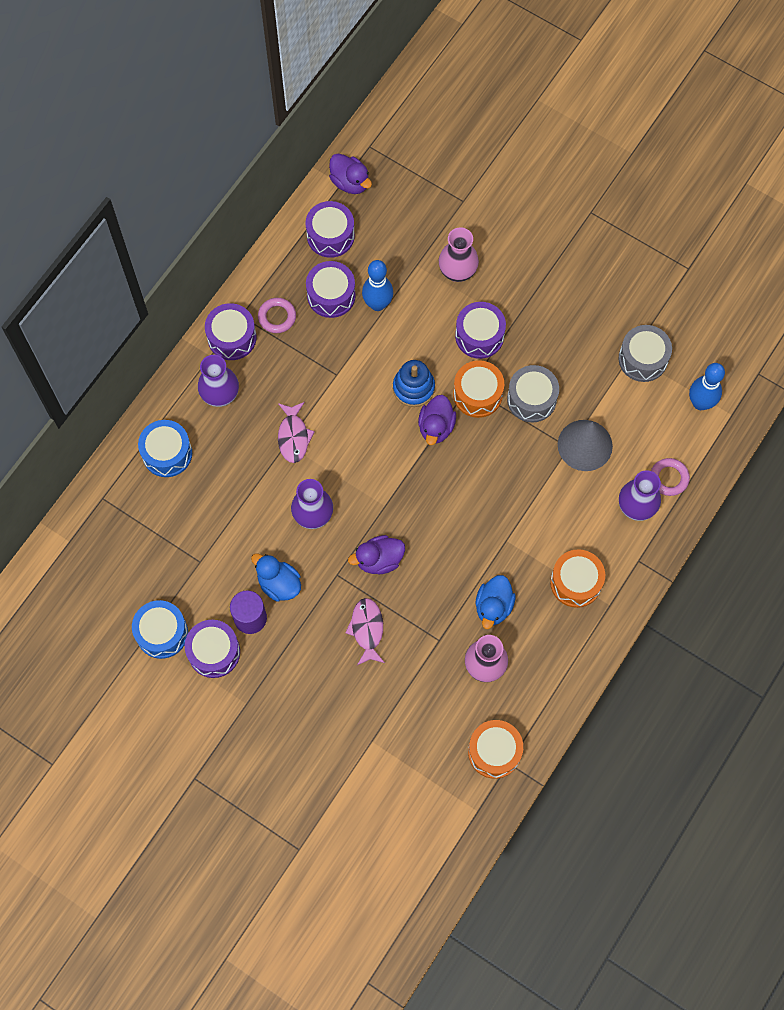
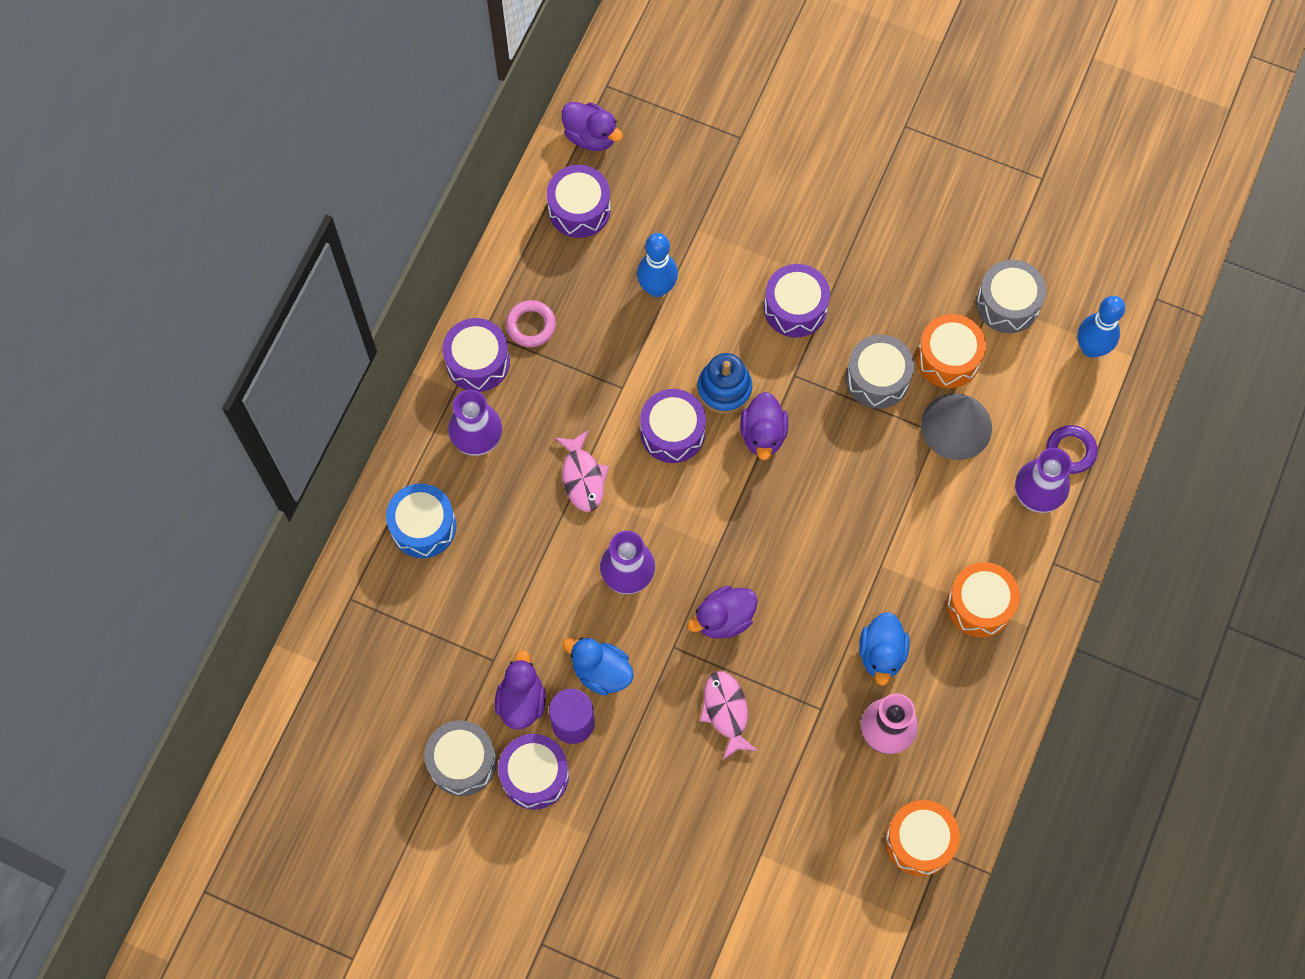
camera: 10 degrees left, 0 degrees up
blue drum [132,600,188,659] -> grey drum [424,720,497,796]
purple drum [306,261,356,318] -> purple drum moved to [640,389,706,463]
pink vase [439,227,479,282] -> none
orange drum [453,360,504,418] -> orange drum moved to [916,314,986,388]
pink ring [651,458,690,496] -> purple ring [1046,425,1098,474]
none -> purple duck [495,650,545,730]

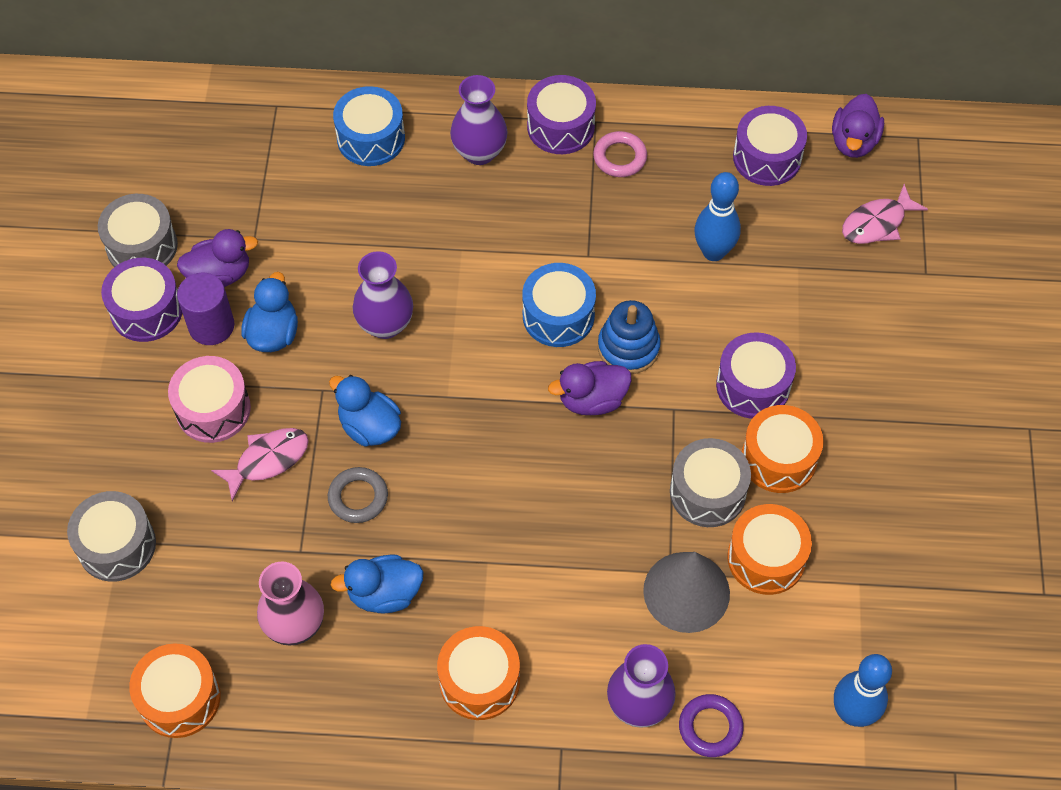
camera: 70 degrees right, 10 degrees down
pink fish [555,430,609,512] -> pink fish moved to [842,184,928,244]
purple drum [640,389,706,463] -> blue drum [522,263,596,347]
purple duck [688,586,758,639] -> blue duck [329,375,401,447]
grey drum [976,260,1046,333] -> grey drum moved to [67,491,156,582]
none -> pink drum [168,356,251,443]
none -> grey ring [328,467,388,523]
none -> orange drum [742,405,824,493]

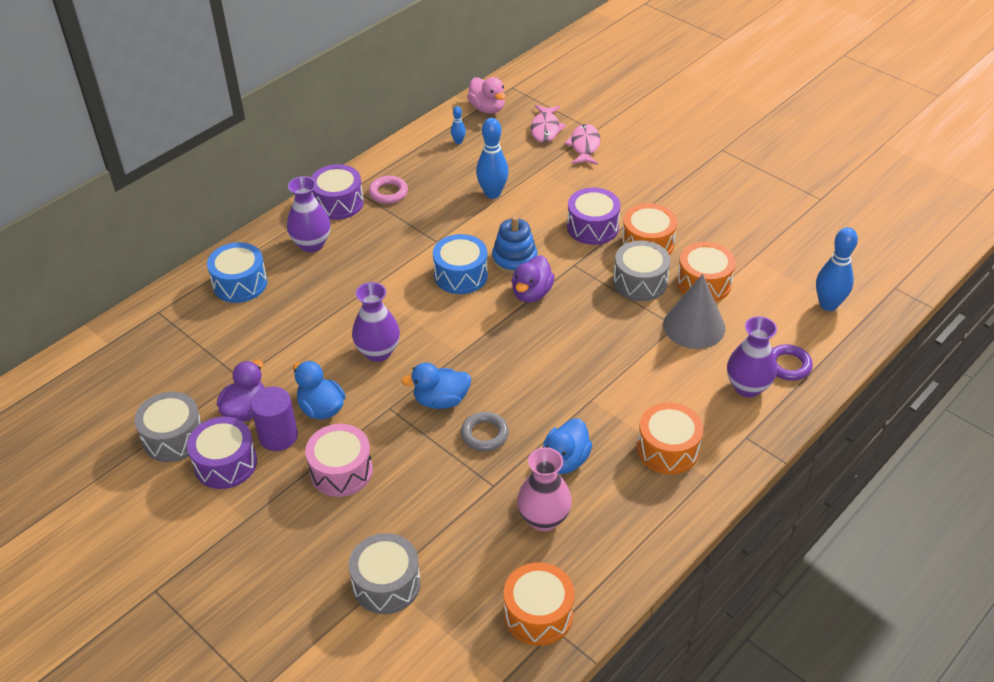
camera: 50 degrees left, 15 degrees down
pink fish [211,428,309,501] -> pink fish moved to [564,124,600,165]
purple drum [733,106,807,186] -> blue bowling pin [451,106,466,144]
purple duck [832,94,884,158] -> pink duck [467,77,506,114]

